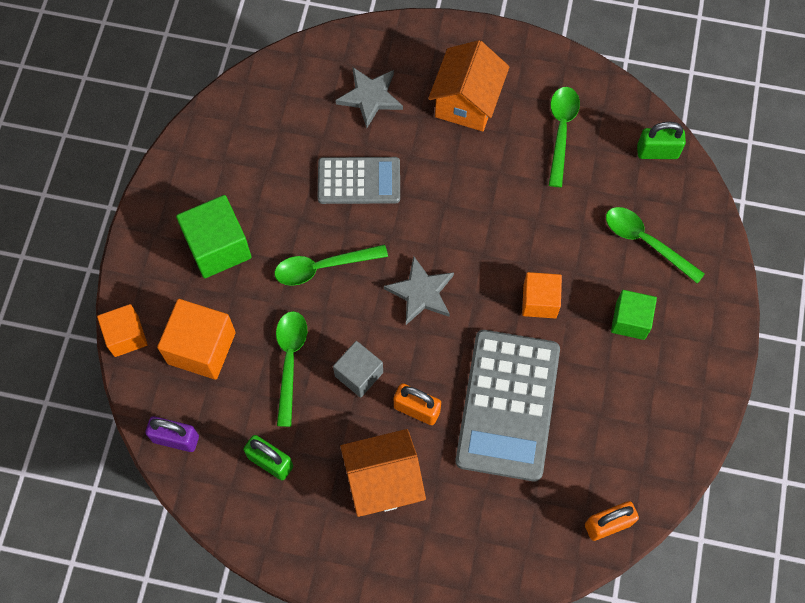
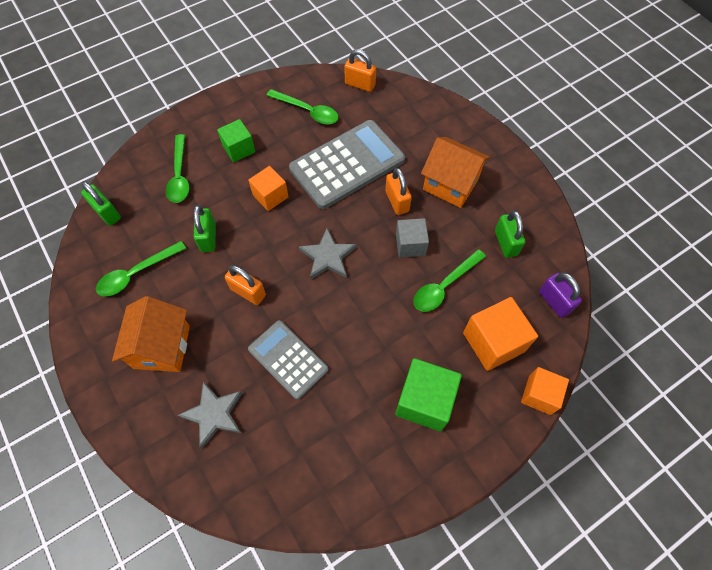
camera: 135 degrees left, 5 degrees down
green spoon [275,244,388,286] -> green spoon moved to [266,89,338,124]
orange house [428,40,509,131] -> orange house turned 60 degrees counterclockwise [112,296,190,372]
none -> green padlock [194,205,216,252]
none -> orange padlock [225,265,266,305]

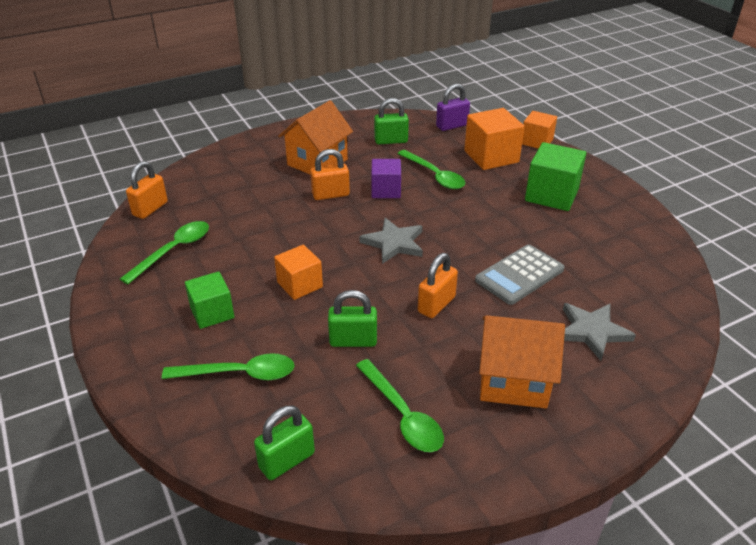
camera: 85 degrees left, 25 degrees down
grey calculator [289,120,405,209] -> none
grey cube [396,218,429,258] -> purple cube [371,159,401,198]

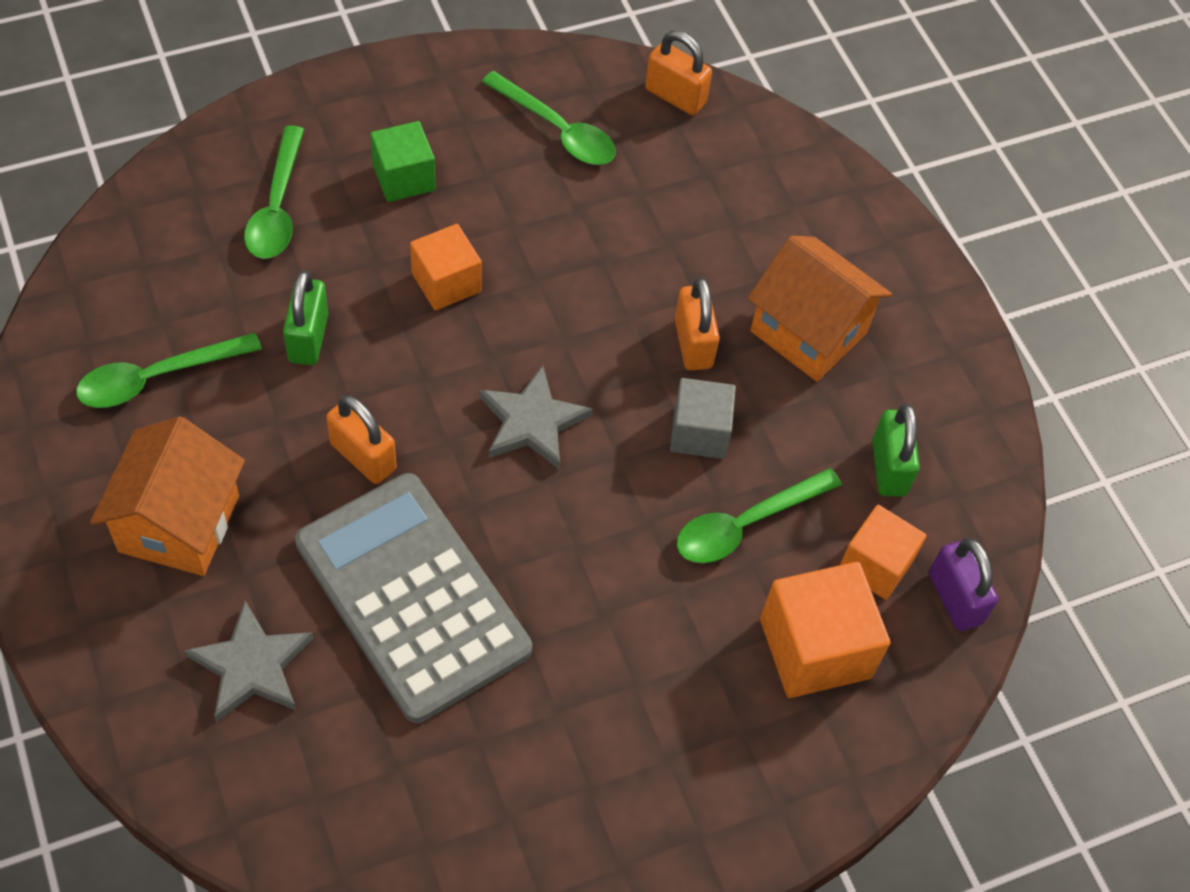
camera: 90 degrees right, 20 degrees up
green padlock [254,405,315,480] -> none
purple cube [371,159,401,198] -> grey cube [670,378,736,459]
grey calculator [475,244,565,305] -> grey calculator [295,473,532,723], size x1.64
orange cube [522,111,557,149] -> orange cube moved to [840,505,927,600]
green cube [525,142,586,211] -> none

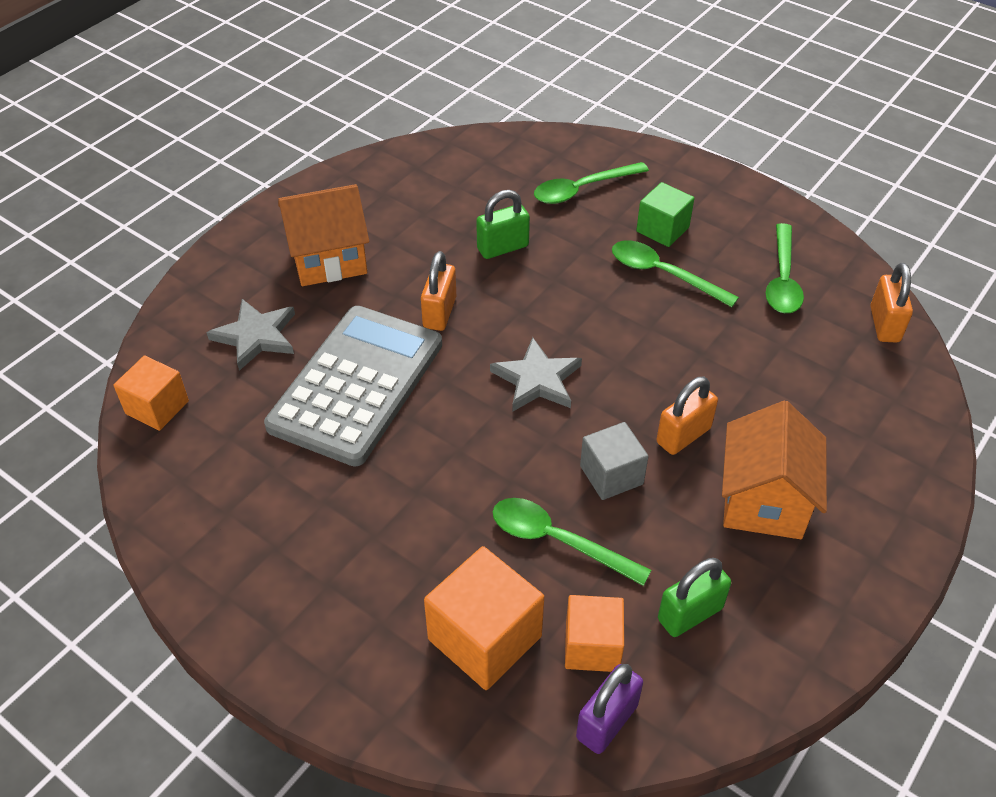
camera: 65 degrees right, 10 degrees down
green spoon [76,333,262,408] -> green spoon moved to [612,240,739,307]
orange cube [410,224,482,311] -> orange cube moved to [114,356,189,431]

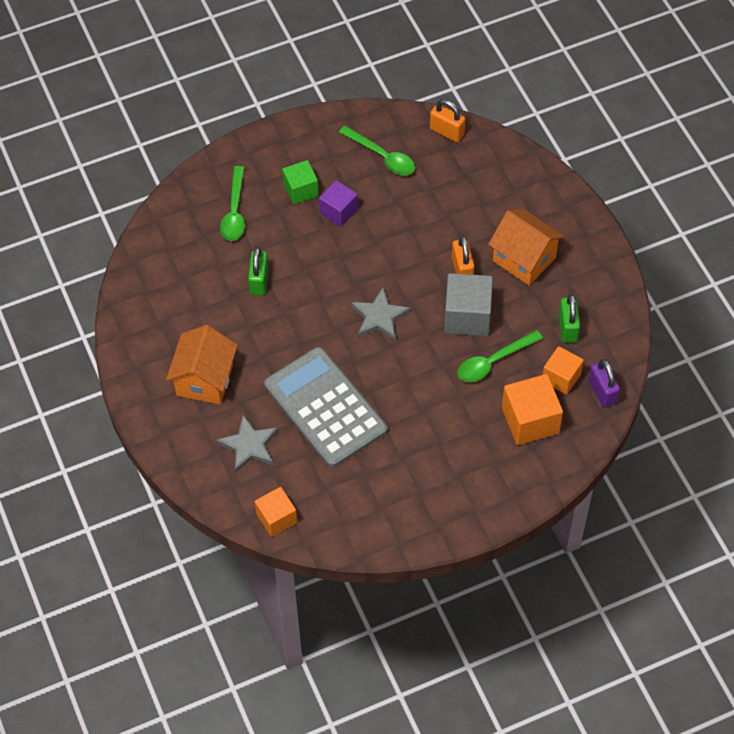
camera: 60 degrees left, 10 degrees up
orange padlock [421,251,456,331] -> none
grey cube [580,422,649,500] -> grey cube [444,273,493,336], size x1.54
green spoon [612,240,739,307] -> purple cube [319,180,358,227]

